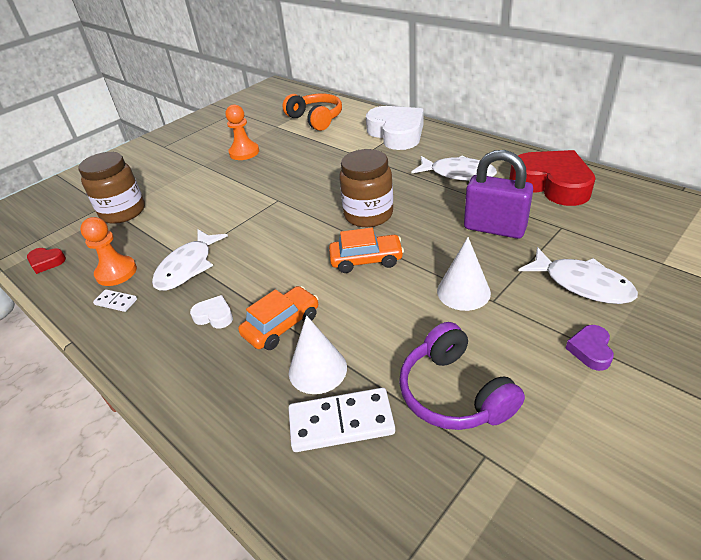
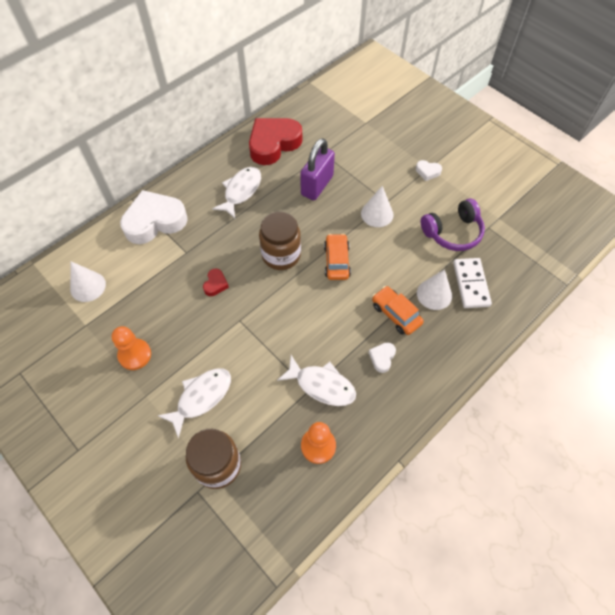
camera: 90 degrees left, 20 degrees up
red heart [27,248,66,274] -> red heart moved to [203,269,229,296]
white domino [93,289,137,312] -> none
orange headphones [282,94,342,131] -> white cone [70,262,106,302]
white fish [519,247,638,304] -> white fish moved to [157,368,231,438]
purple heart [566,325,614,371] -> white heart [416,160,442,181]

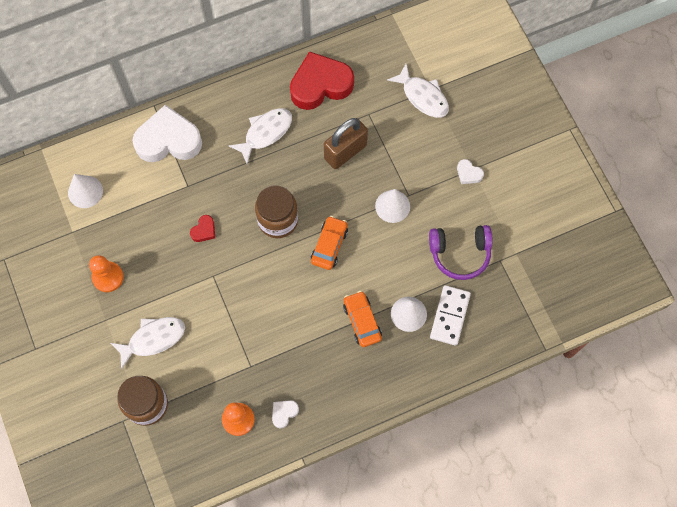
camera: 20 degrees right, 10 degrees up
white fish [277,355,356,406] -> white fish moved to [387,64,449,118]
purple padlock [300,138,335,200] -> brown padlock [324,118,368,169]
white heart [369,342,396,373] -> white heart moved to [272,400,299,428]

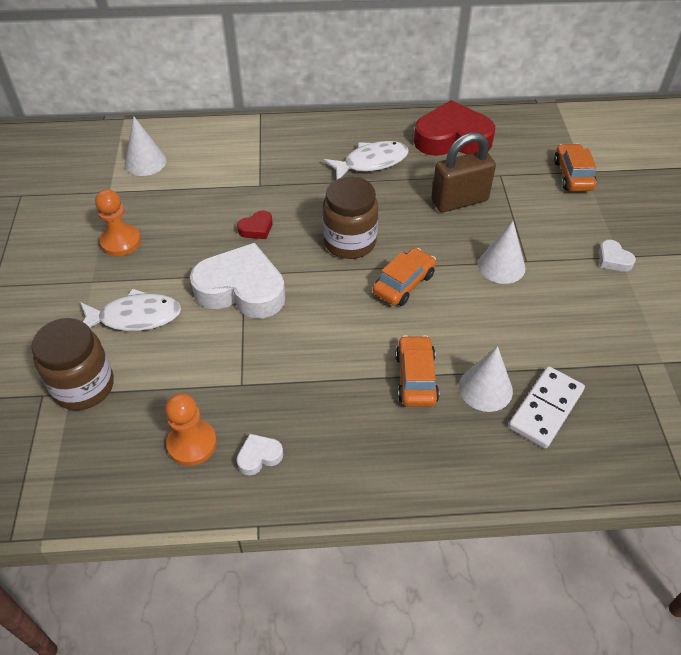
camera: 20 degrees right, 20 degrees down
white heart [132,105,202,162] -> white heart moved to [190,243,285,318]
white fish [387,64,449,118] -> orange car [554,144,597,191]
purple headphones [429,225,493,280] -> none

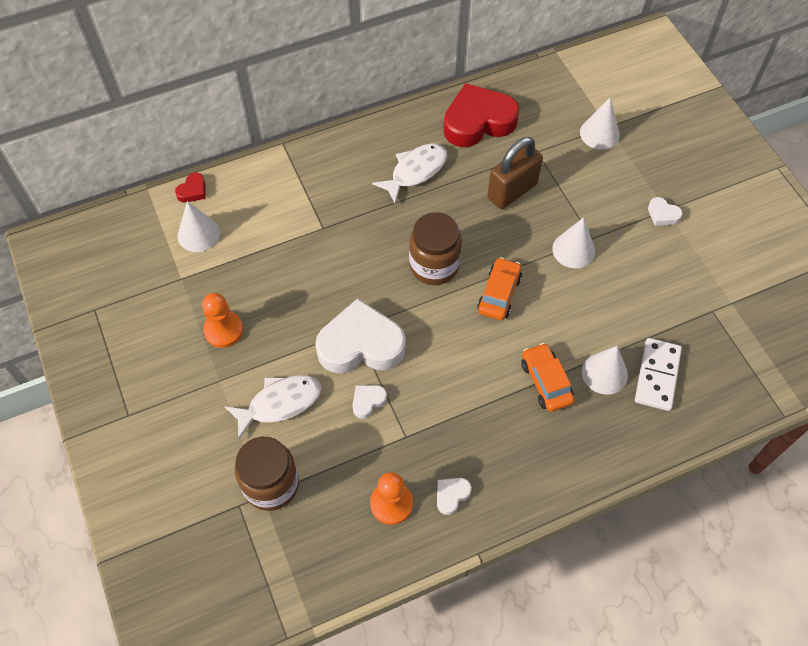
camera: 20 degrees left, 10 degrees up
red heart [237,211,273,239] -> red heart moved to [175,173,205,203]
orange car [554,144,597,191] -> white cone [580,98,620,150]
none -> white heart [352,385,387,419]

